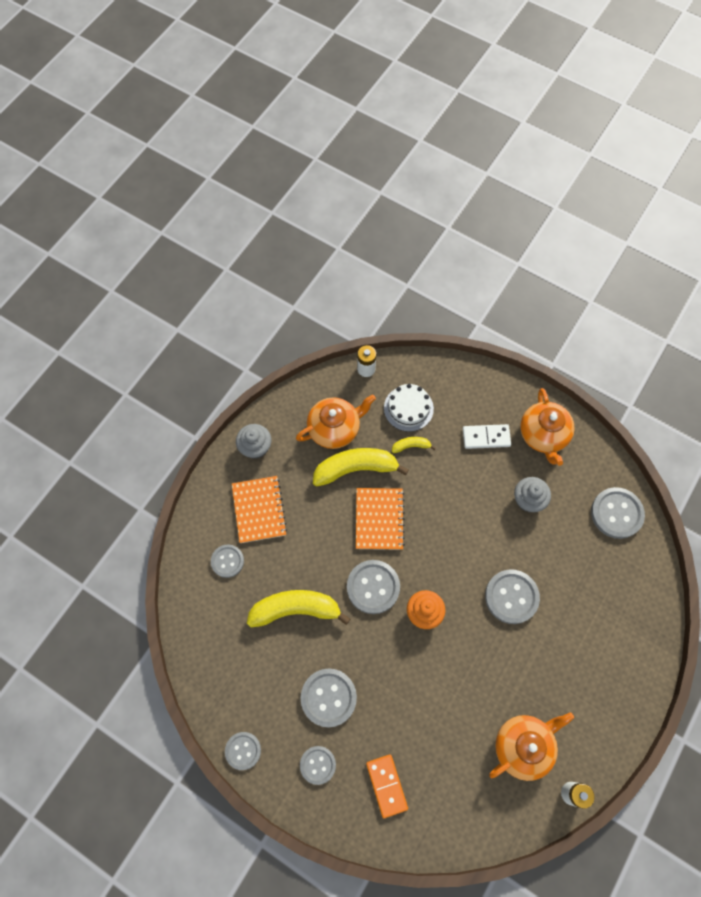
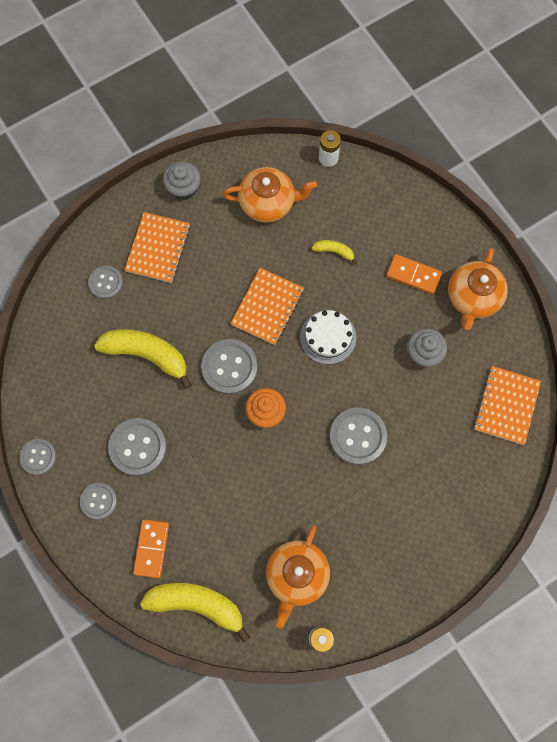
camera: 25 degrees right, 5 degrees up
yellow banana [313,448,409,487] -> yellow banana moved to [140,583,251,643]
white cake [384,384,434,432] -> white cake moved to [300,310,356,364]
white domino [463,424,511,449] -> orange domino [386,254,442,294]
orange teapot [489,712,574,781] -> orange teapot turned 120 degrees clockwise [266,525,330,628]
grey button [591,487,645,539] -> orange notebook [474,366,541,445]

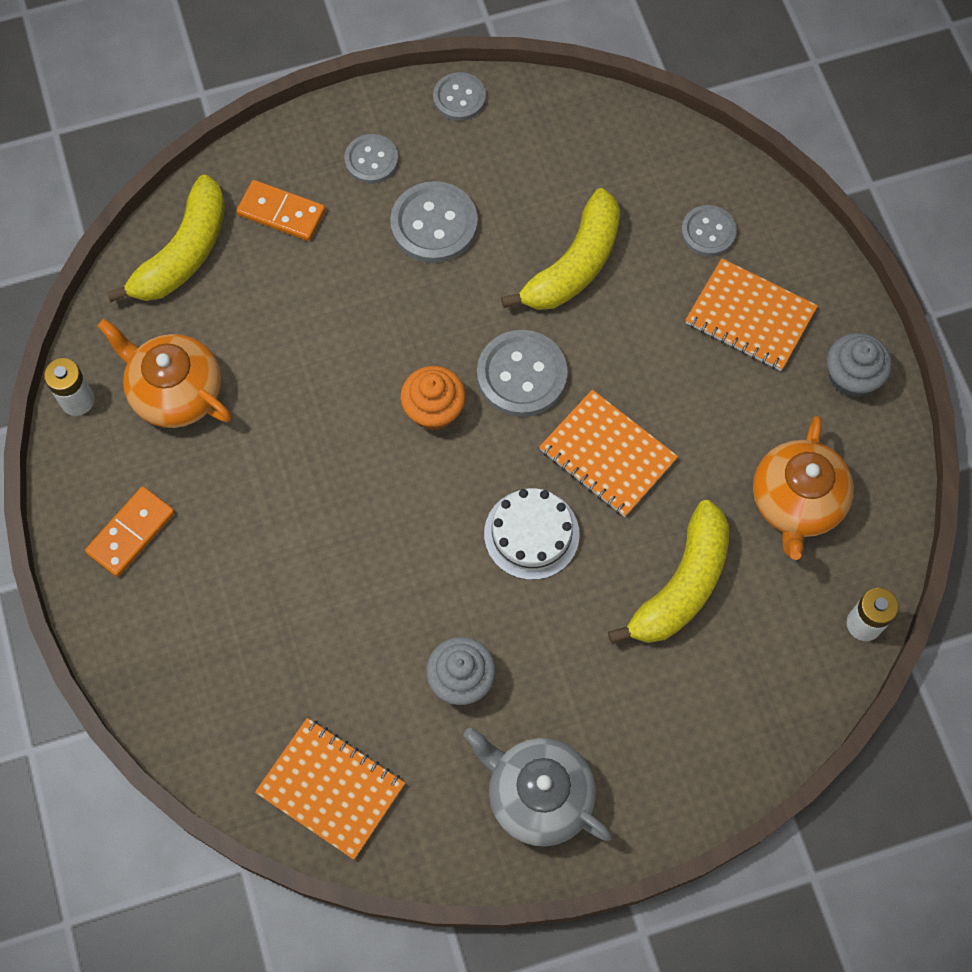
camera: 105 degrees right, 5 degrees down
yellow banana [312,240,357,265] -> yellow banana [608,500,729,644], size x2.13
grey button [330,407,387,465] -> none
orange domino [386,254,442,294] -> orange domino moved to [85,487,175,577]
orange teapot [448,248,508,330] -> grey teapot [463,728,612,846]

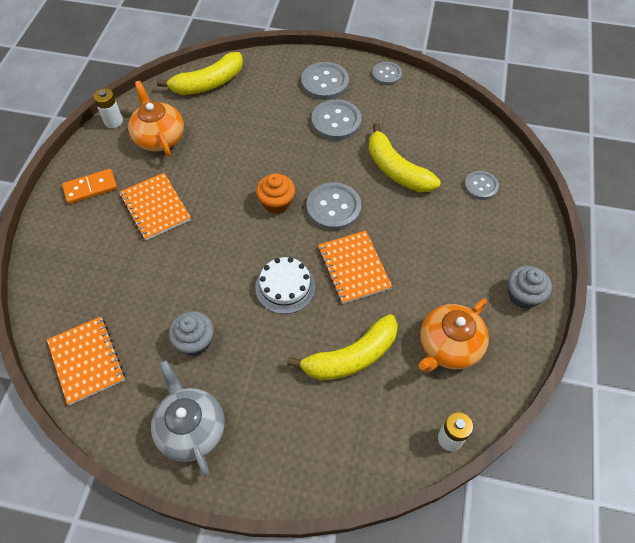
camera: 30 degrees right, 10 degrees down
orange domino [237,180,326,241] -> none
grey button [344,134,398,184] -> grey button [301,62,349,100], size x1.60
yellow banana [501,188,620,310] -> yellow banana turned 75 degrees clockwise [368,123,441,192]
orange notebook [685,258,818,371] -> orange notebook moved to [119,173,191,241]

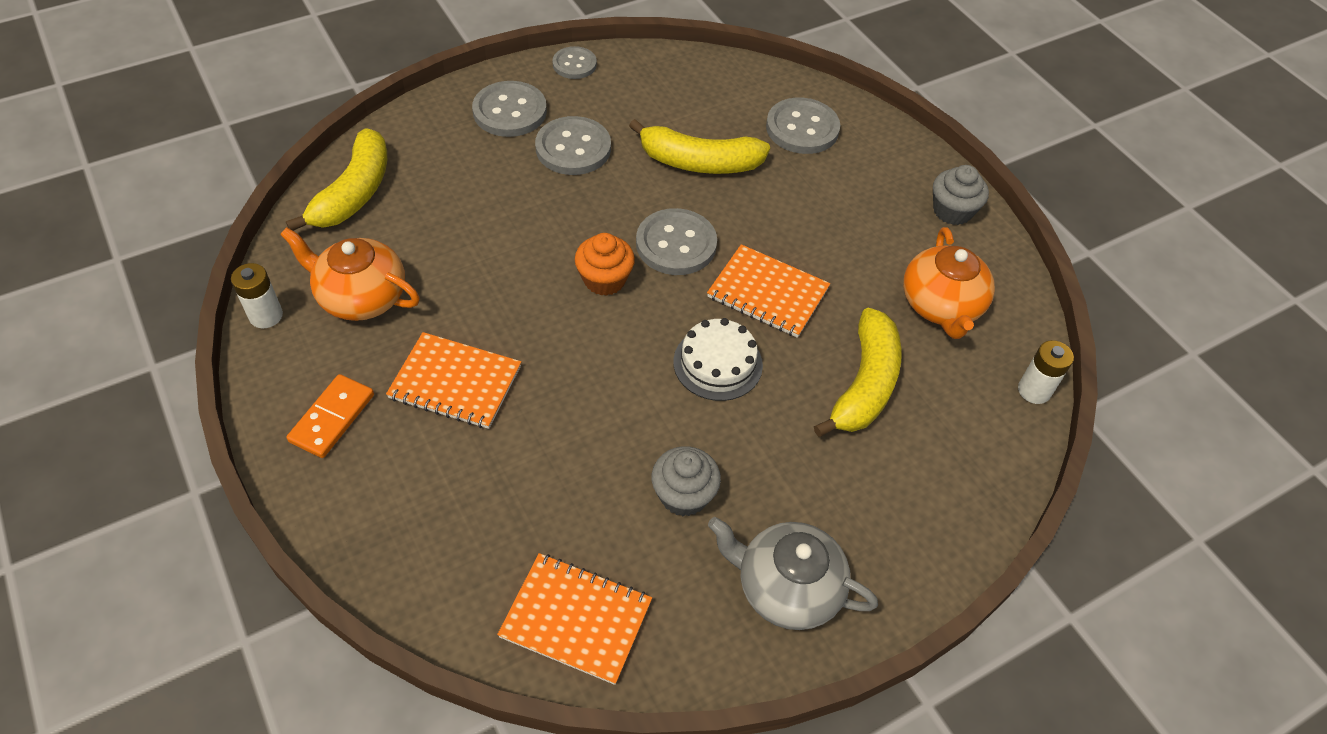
camera: 45 degrees left, 5 degrees down
grey button [464,171,499,200] -> grey button [766,98,840,154], size x1.60

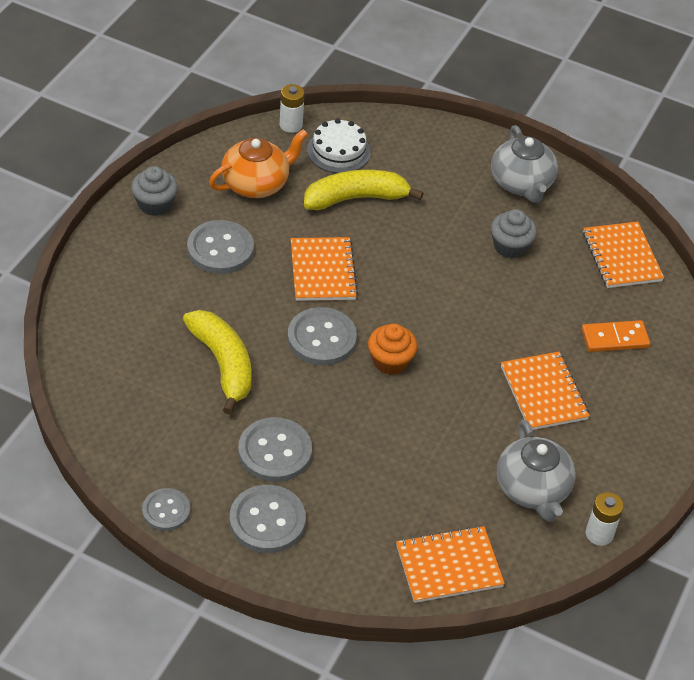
camera: 125 degrees left, 5 degrees down
orange teapot [280,227,420,321] -> grey teapot [497,419,576,522]
yellow banana [286,128,387,231] -> orange notebook [396,526,505,603]
orange domino [286,374,374,458] -> orange domino moved to [581,320,650,352]
white cake [673,318,763,401] -> white cake moved to [307,118,371,173]
grey button [766,98,840,154] -> grey button moved to [187,220,254,274]

